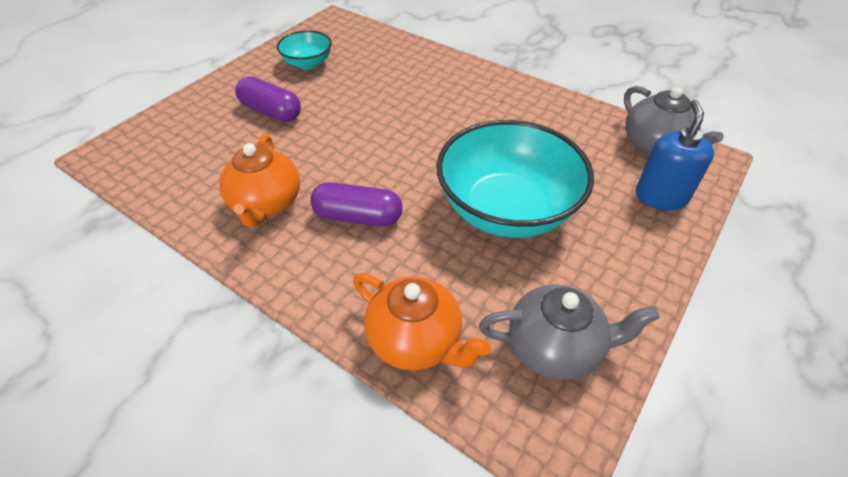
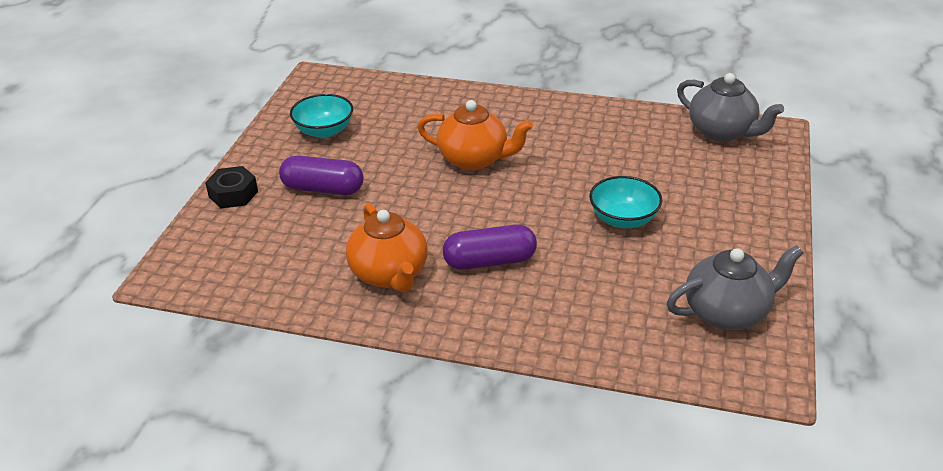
camera: 20 degrees left, 10 degrees down
orange teapot [353,273,491,371] -> orange teapot moved to [417,100,533,170]
turquoise bowl [437,120,594,238] -> turquoise bowl [589,176,662,228], size x0.50
blue soap dispenser [636,100,714,211] -> none
none -> black nut [205,166,258,208]

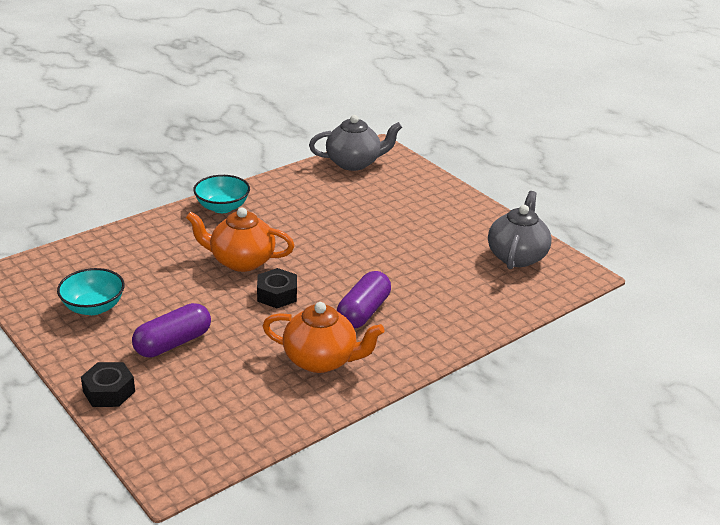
camera: 55 degrees left, 5 degrees down
orange teapot [417,100,533,170] -> orange teapot turned 135 degrees counterclockwise [186,208,295,272]
turquoise bowl [589,176,662,228] -> turquoise bowl moved to [193,175,250,213]
none -> black nut [257,268,297,308]

